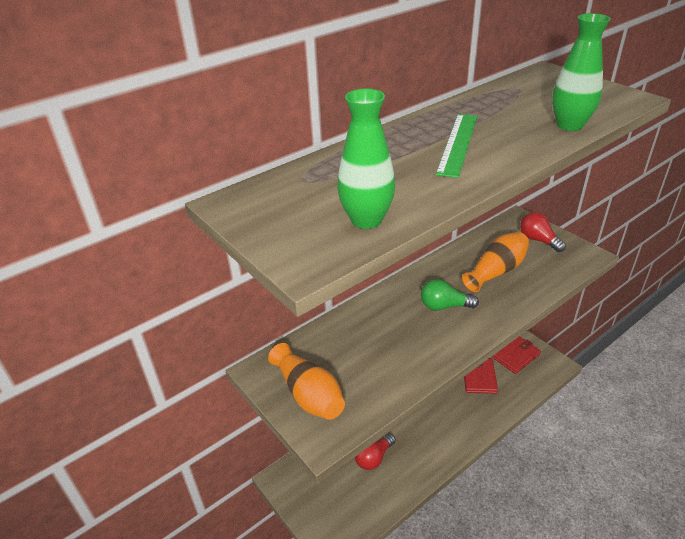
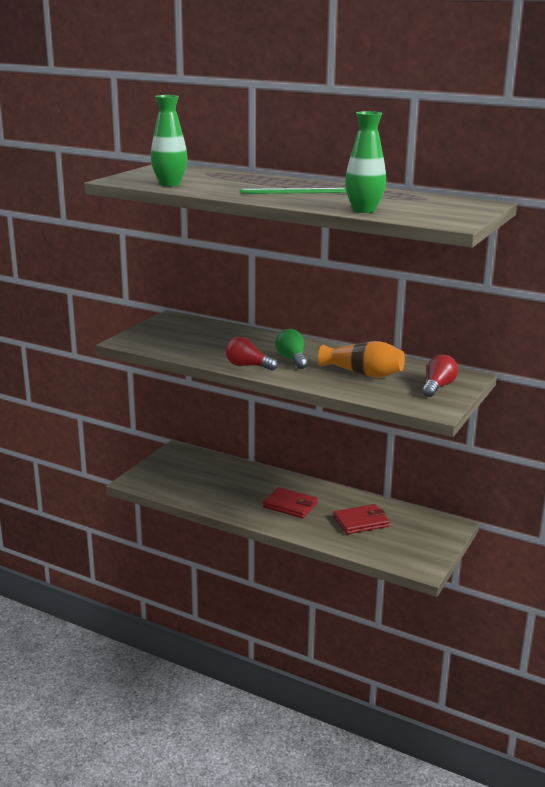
camera: 65 degrees right, 15 degrees down
orange vase [268,343,345,420] -> none
red light bulb [355,434,396,470] -> red light bulb moved to [226,337,278,371]
red wallet [492,336,541,374] -> red wallet moved to [263,487,318,518]

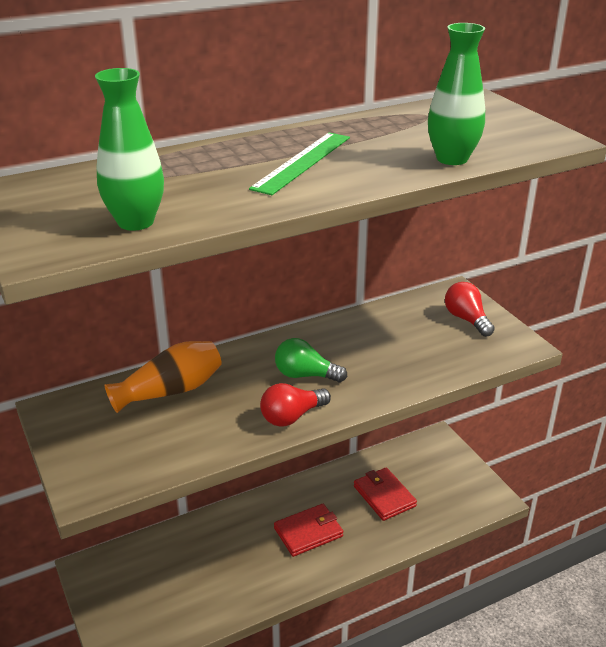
camera: 55 degrees left, 10 degrees up
orange vase [318,341,405,378] -> orange vase moved to [105,341,222,413]
red wallet [333,504,390,534] -> red wallet turned 45 degrees counterclockwise [354,467,417,521]

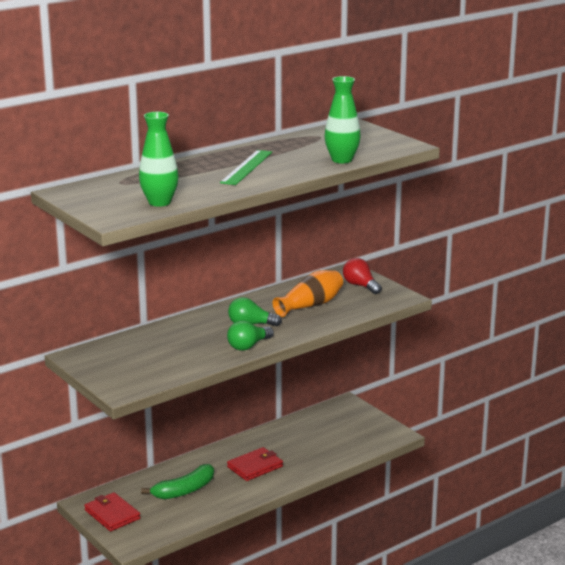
camera: 10 degrees left, 10 degrees down
orange vase [105,341,222,413] -> orange vase moved to [273,270,343,317]
red light bulb [260,383,331,427] -> green light bulb [227,321,274,351]
red wallet [354,467,417,521] -> red wallet moved to [84,492,141,532]
none -> green banana [141,464,214,499]

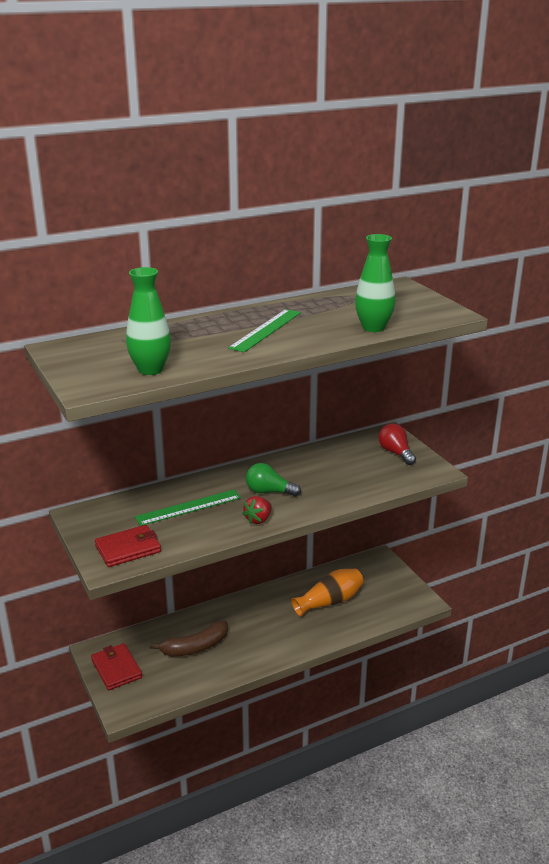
camera: 10 degrees right, 5 degrees up
green banana [141,464,214,499] -> brown banana [150,621,228,657]
green light bulb [227,321,274,351] -> red strawberry [242,496,272,524]
red wallet [227,447,283,481] -> red wallet moved to [95,525,161,567]
orange vase [273,270,343,317] -> orange vase moved to [291,569,364,617]
none -> green ruler [135,490,241,526]

